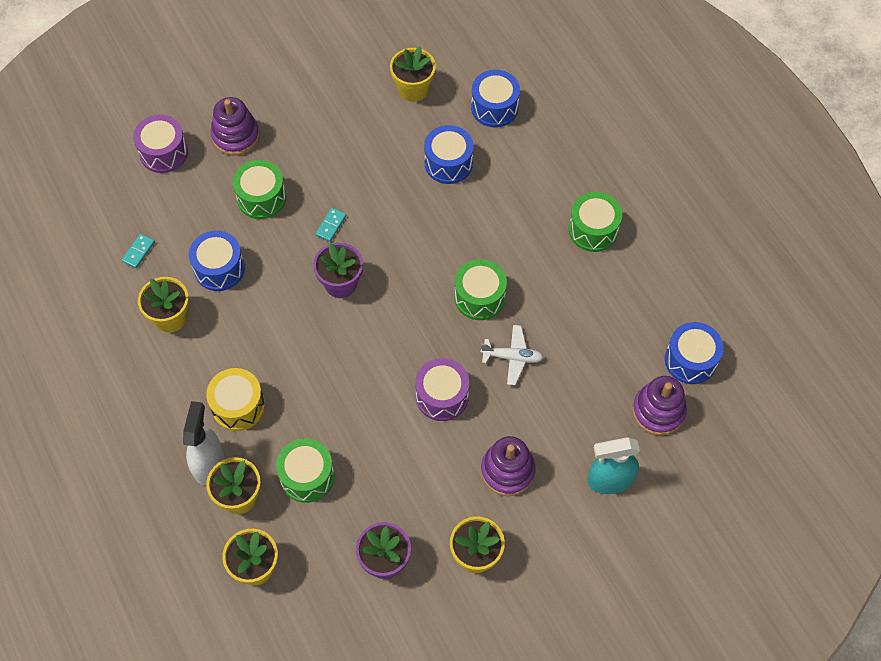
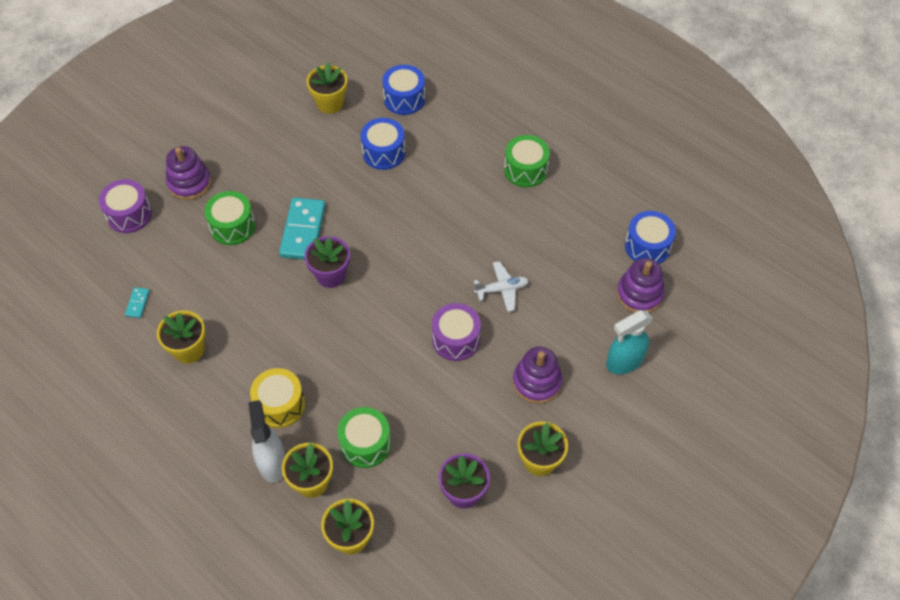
camera: 20 degrees left, 5 degrees down
blue drum [189,230,245,291] -> none
turquoise domino [315,208,346,242] -> turquoise domino [279,197,326,260], size x2.19
green drum [455,259,507,320] -> none

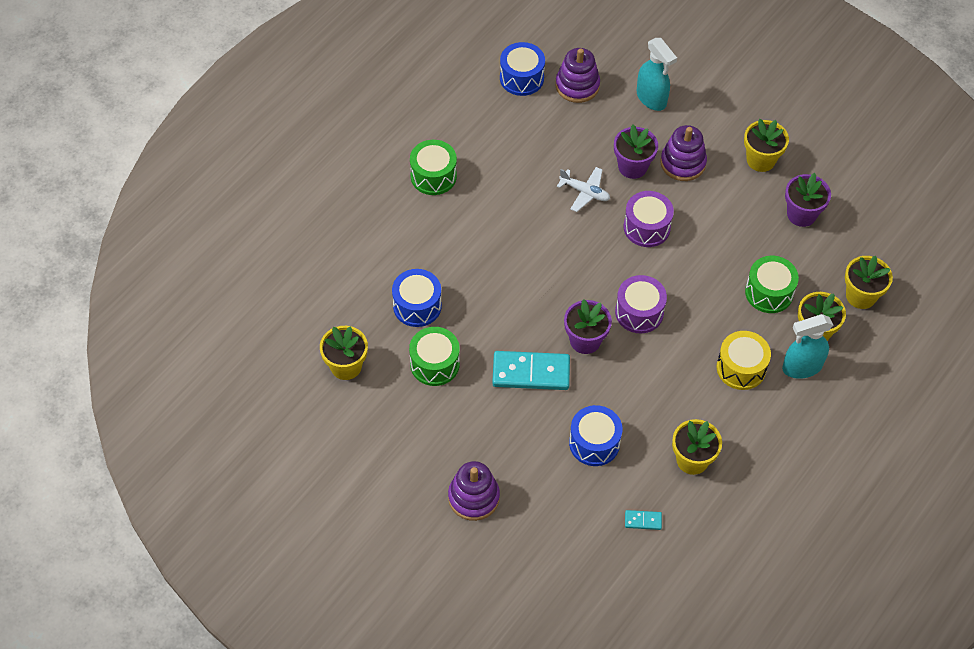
camera: 95 degrees left, 0 degrees up
purple drum [99,179,152,233] -> purple drum moved to [615,275,667,333]
green drum [204,191,255,245] -> green drum moved to [409,327,460,386]
white spray bottle [248,400,285,482] -> turquoise spray bottle [782,314,833,379]
blue drum [382,65,425,115] -> blue drum moved to [569,405,622,466]
white plane [474,261,529,312] -> white plane turned 135 degrees clockwise [557,167,610,212]
none -> purple flower pot [614,125,658,179]

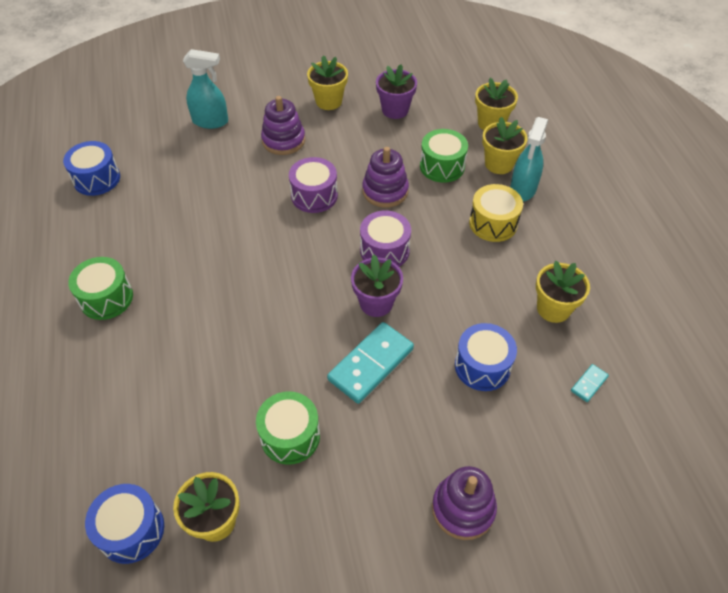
camera: 50 degrees left, 5 degrees down
blue drum [392,269,442,327] -> blue drum moved to [85,484,164,564]
purple stacking toy [556,48,600,103] -> purple stacking toy moved to [362,147,409,208]
white plane [557,167,610,212] -> none
purple flower pot [614,125,658,179] -> none

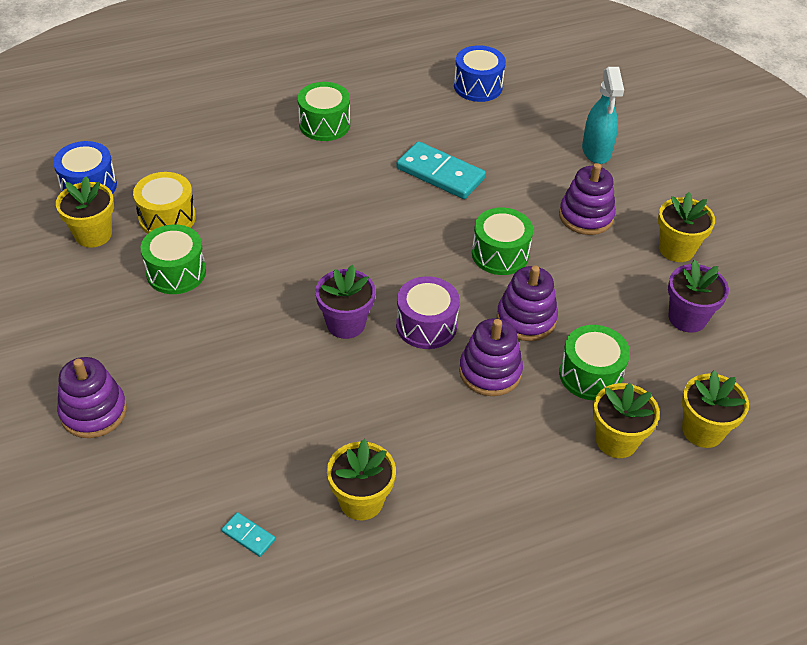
camera: 80 degrees right, 5 degrees down
purple drum [289,157,338,213] -> green drum [472,208,533,275]
turquoise domino [327,322,414,404] -> turquoise domino moved to [396,141,486,199]
blue drum [455,323,517,391] -> none
yellow drum [469,184,523,242] -> yellow drum moved to [133,172,196,234]
turquoise spray bottle [510,117,548,201] -> none
none -> purple stacking toy [459,318,523,396]

